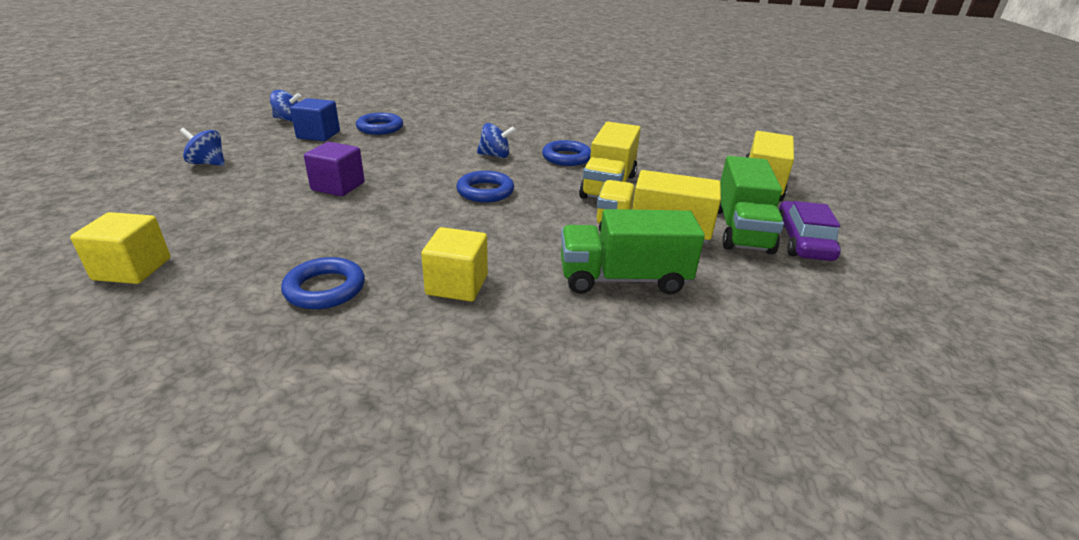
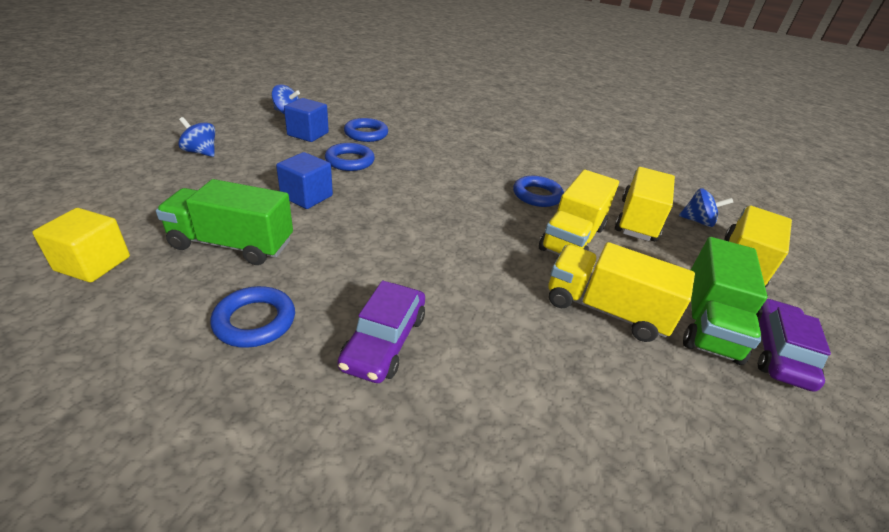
camera: 10 degrees right, 5 degrees up
purple cube [304,142,365,196] -> blue cube [276,152,333,209]
yellow cube [421,227,488,302] -> purple car [337,281,425,383]
blue ring [456,171,514,202] -> blue ring moved to [325,143,375,171]
blue spinning top [477,123,516,158] -> blue spinning top moved to [679,188,733,227]
green truck [561,209,705,295] -> green truck moved to [156,179,293,265]
none -> yellow truck [615,167,675,242]

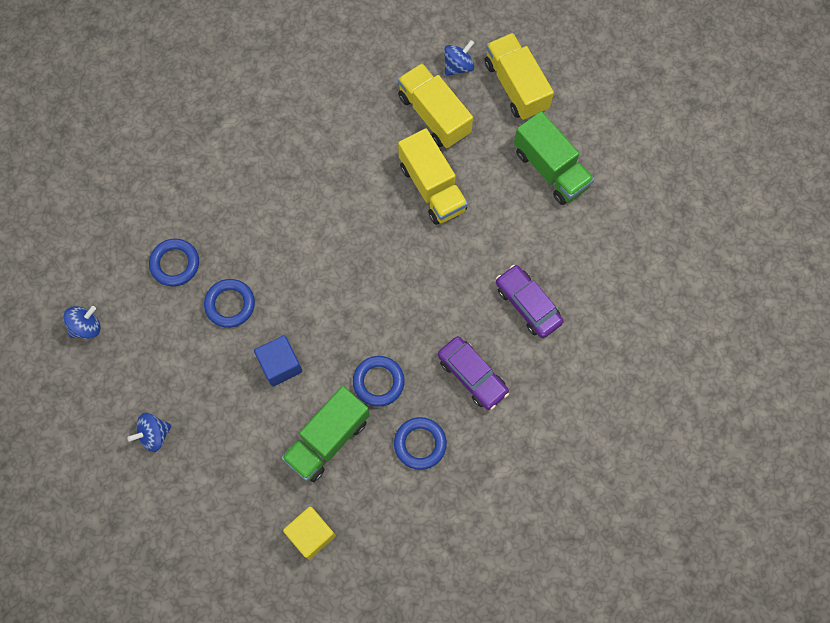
camera: 55 degrees left, 35 degrees up
blue cube [284,98,329,142] -> none
blue ring [513,176,564,207] -> blue ring moved to [353,356,405,407]
yellow truck [549,242,695,342] -> none
purple car [756,298,831,392] -> purple car moved to [496,265,564,338]

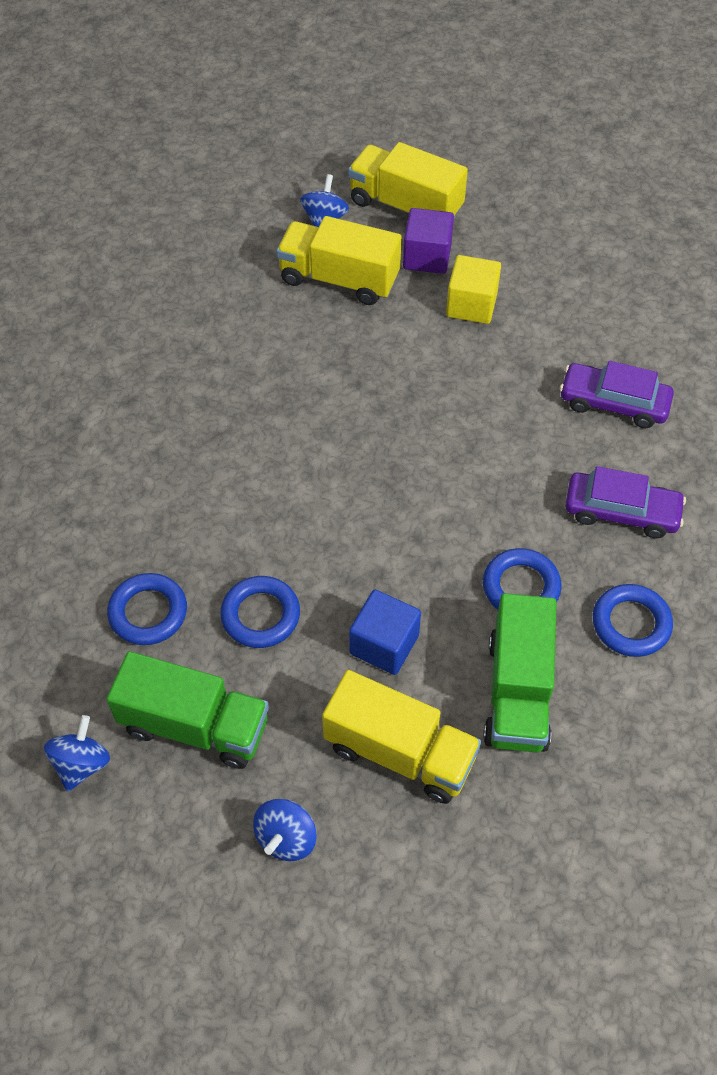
camera: 35 degrees left, 15 degrees down
yellow cube [283,506,336,559] -> yellow cube moved to [446,255,501,324]
yellow truck [398,128,468,225] -> yellow truck moved to [322,670,482,804]
green truck [514,111,594,205] -> green truck moved to [106,651,269,769]
none -> purple cube [403,208,454,274]

